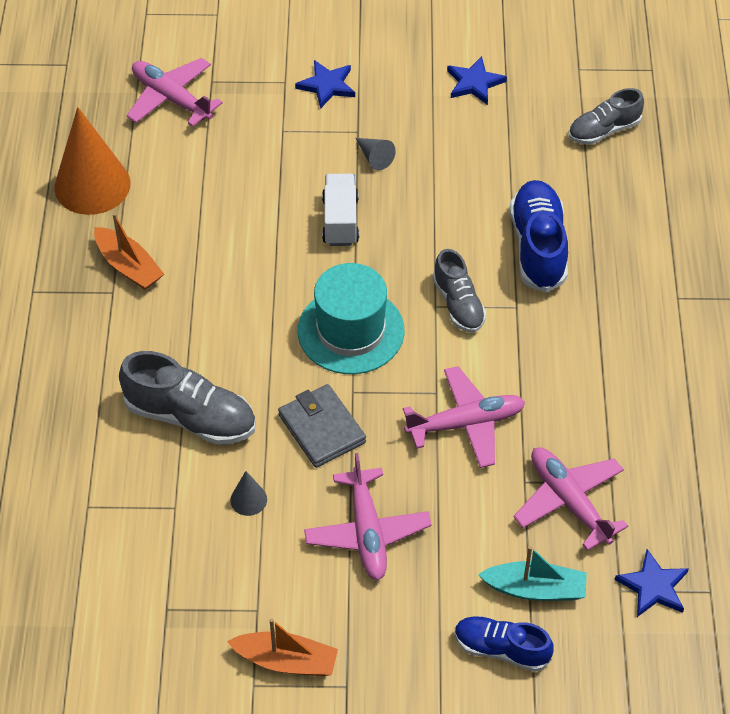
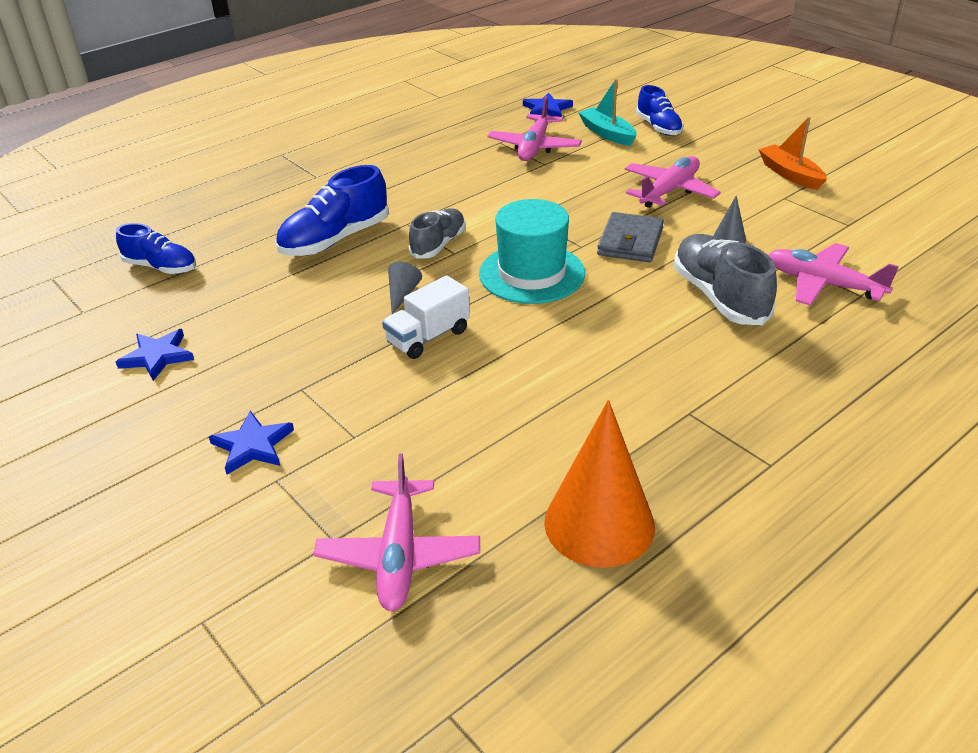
camera: 130 degrees left, 15 degrees down
orange boat [94,213,164,290] -> none
grey cone [356,138,396,170] -> grey cone moved to [388,262,422,314]
pink plane [403,366,525,468] -> pink plane moved to [768,243,899,306]
grey shoe [568,88,644,145] -> blue shoe [116,223,196,274]

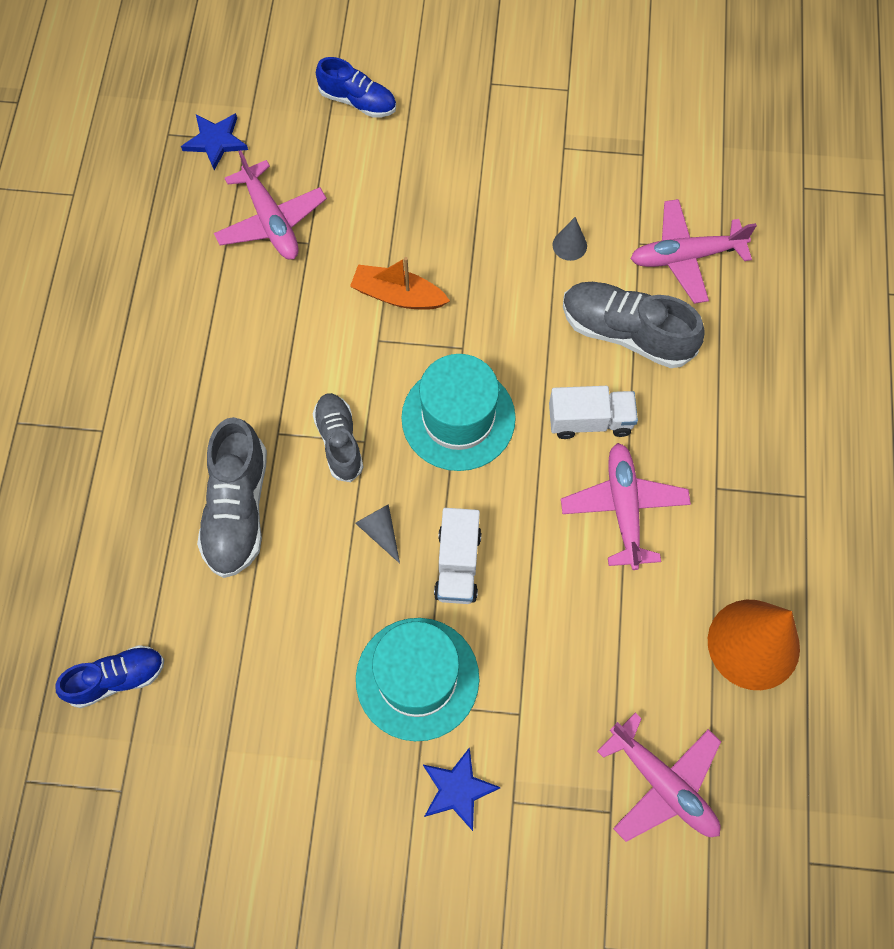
camera: 45 degrees left, 30 degrees up
blue star [116,329,194,381] -> none
blue shoe [275,165,389,256] -> grey shoe [197,417,267,578]
turquoise boat [578,79,637,146] -> none
grey wallet [597,212,664,262] -> none
pink plane [625,156,721,208] -> pink plane moved to [561,443,691,570]
orange boat [758,117,827,190] -> orange boat moved to [350,257,450,310]
none -> turquoise hat [356,618,479,741]
none -> white truck [549,386,638,439]

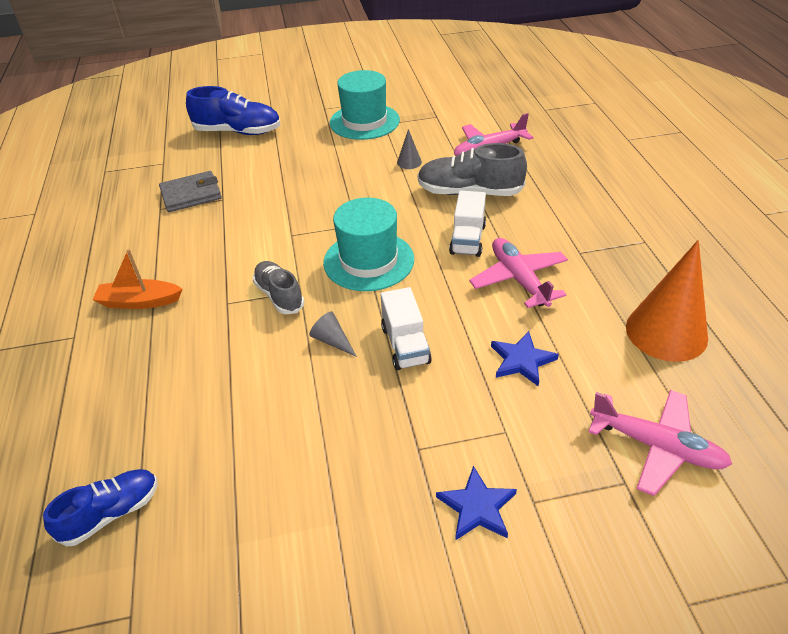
camera: 15 degrees left, 25 degrees down
blue star [181,113,248,170] -> blue star moved to [491,331,559,386]
grey shoe [197,417,267,578] -> none
pink plane [214,150,327,260] -> grey wallet [159,171,222,212]
blue shoe [316,57,396,118] -> blue shoe [186,86,281,135], size x1.55
orange boat [350,257,450,310] -> orange boat moved to [92,249,183,309]
turquoise hat [356,618,479,741] -> turquoise hat moved to [330,70,400,140]
white truck [549,386,638,439] -> white truck turned 120 degrees clockwise [449,191,486,257]

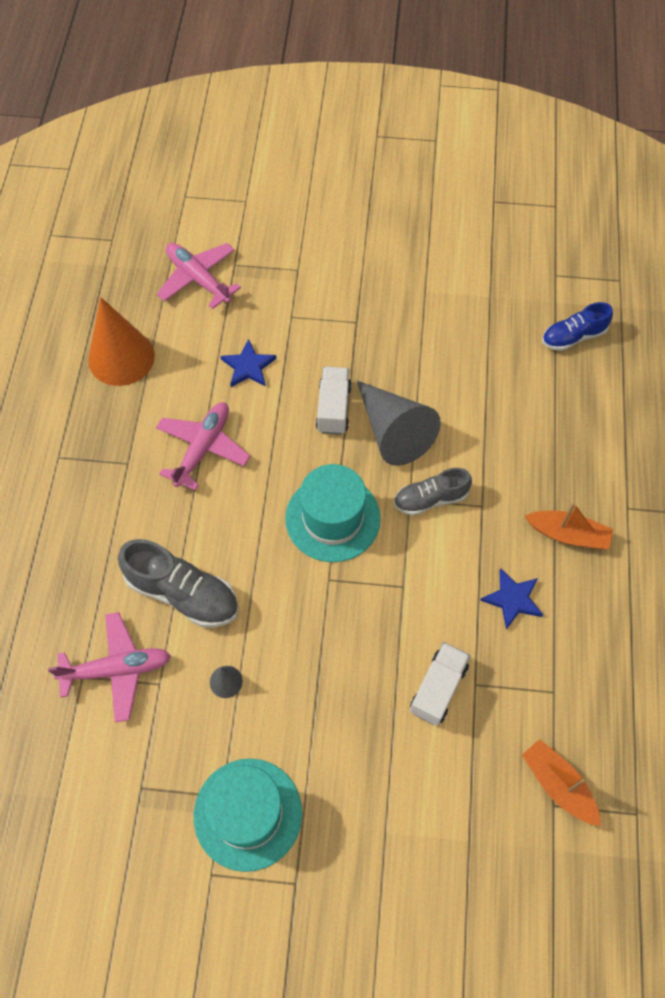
camera: 165 degrees left, 20 degrees up
grey wallet [159,171,222,212] -> none
blue shoe [186,86,281,135] -> none
grey shoe [253,261,305,314] -> grey shoe turned 90 degrees clockwise [394,468,472,516]
grey cone [309,311,357,357] -> grey cone [357,381,441,466], size x2.33
blue star [436,466,517,541] -> blue star moved to [480,568,543,630]
white truck [449,191,486,257] -> white truck moved to [410,642,470,726]
pink plane [469,238,568,308] -> pink plane turned 150 degrees counterclockwise [156,402,250,490]
none -> orange boat [522,739,601,826]

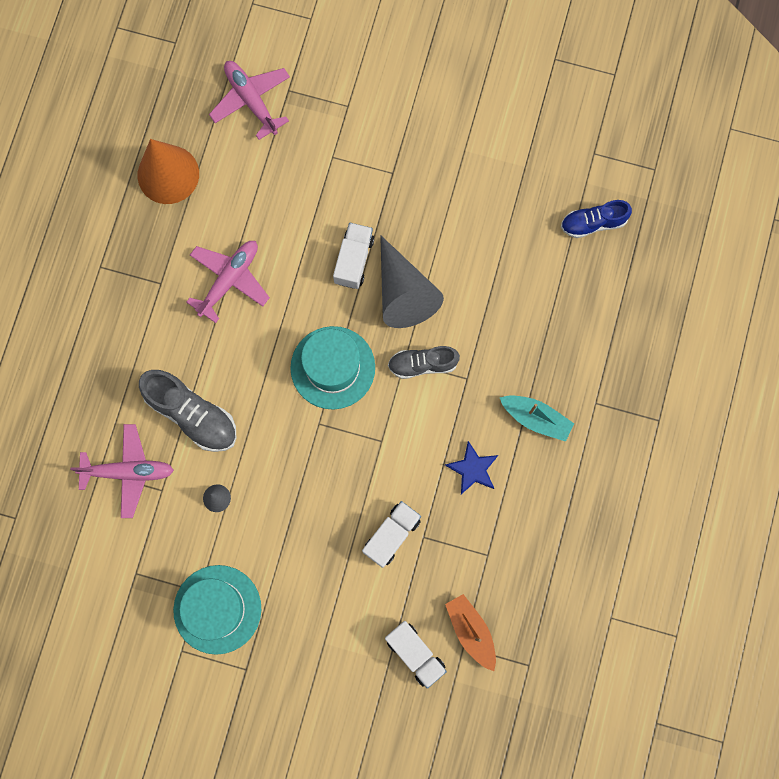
camera: 10 degrees right, 15 degrees up
blue star [220,339,277,387] -> none
orange boat [525,503,613,549] -> turquoise boat [500,396,574,442]
none -> white truck [385,621,447,689]

